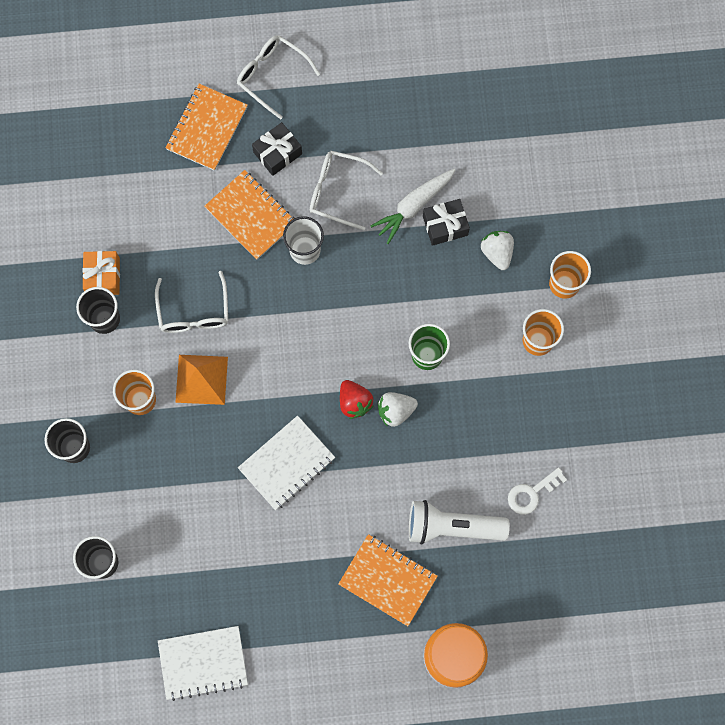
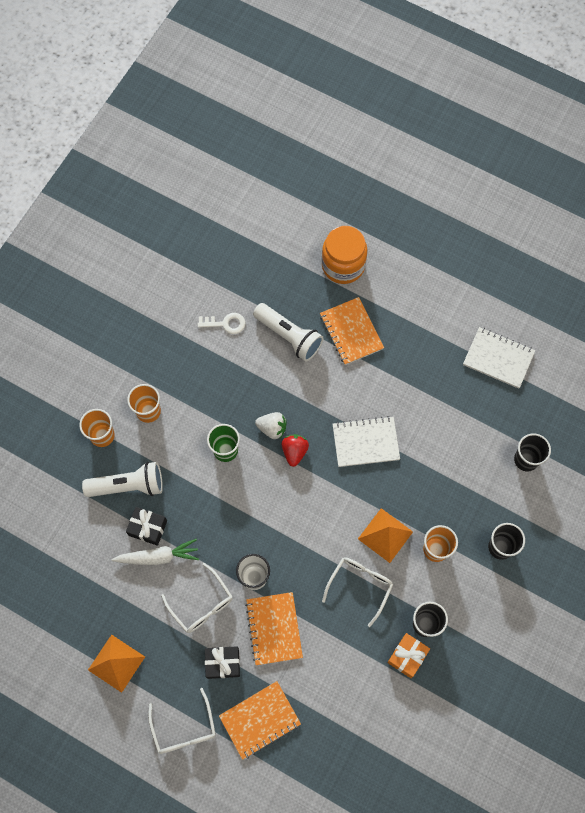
camera: 145 degrees left, 5 degrees down
white strawberry [481,231,514,270] -> white flashlight [82,462,163,497]
none -> orange pyramid [88,635,145,693]

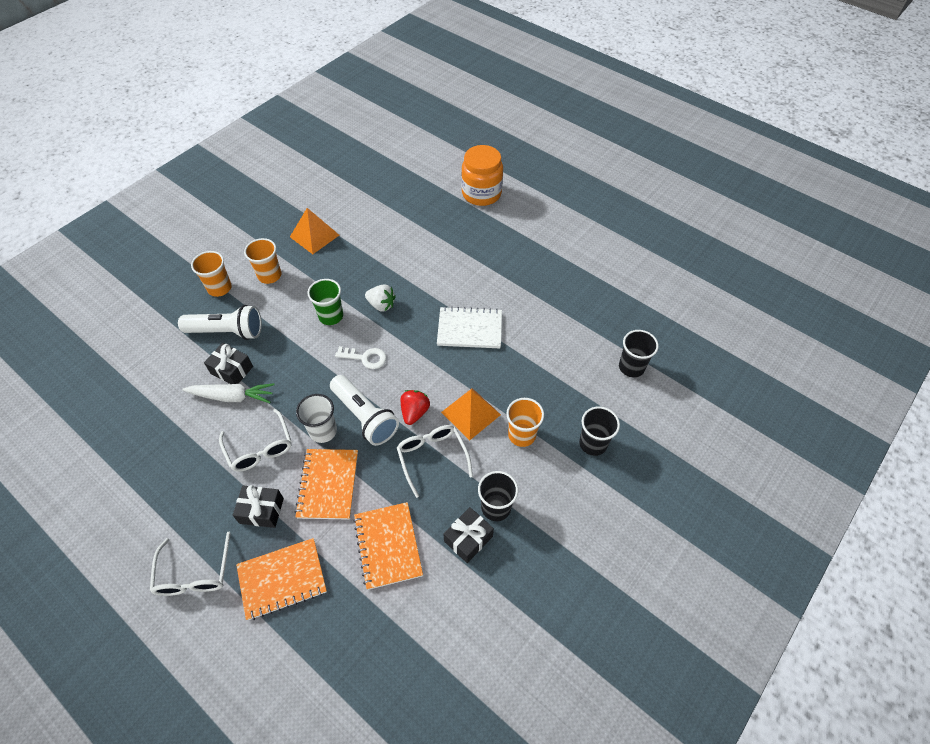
camera: 10 degrees right, 15 degrees down
orange pyramid [88,635,145,693] -> orange pyramid moved to [290,208,339,254]
white key [198,313,246,334] -> white key moved to [335,346,387,369]
white flashlight [253,303,324,361] -> white flashlight moved to [330,375,399,446]
red strawberry [282,434,309,467] -> red strawberry moved to [400,390,430,425]
orange notebook [320,297,384,365] -> orange notebook moved to [353,502,423,590]
white glasses [322,557,393,627] -> white glasses turned 60 degrees counterclockwise [397,425,473,498]
orange gift [387,633,430,678] -> black gift [443,507,494,563]
white notebook [463,327,535,389] -> none

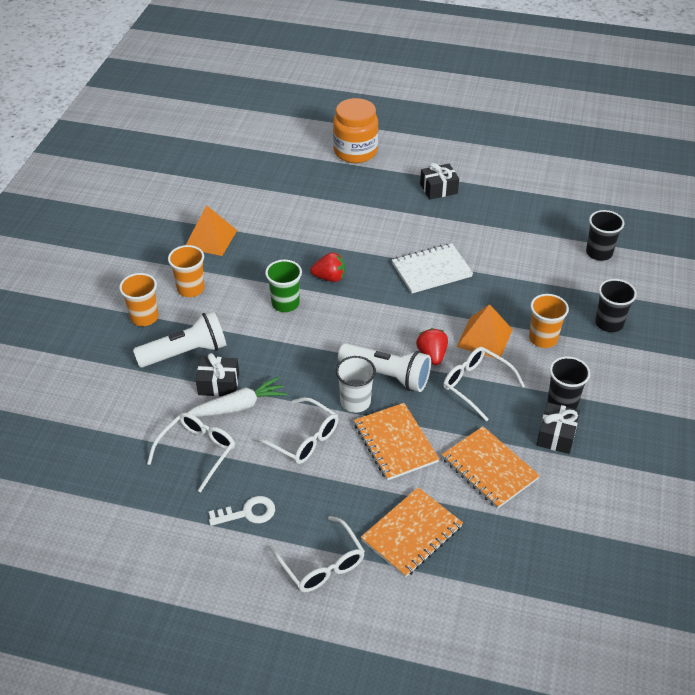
camera: 25 degrees left, 10 degrees down
black gift [233,485,284,528] -> black gift moved to [420,163,459,200]
white key [335,346,387,369] -> white key moved to [209,496,275,526]
white strawberry [365,285,396,312] -> red strawberry [310,252,345,282]
none -> white glasses [147,413,235,492]

